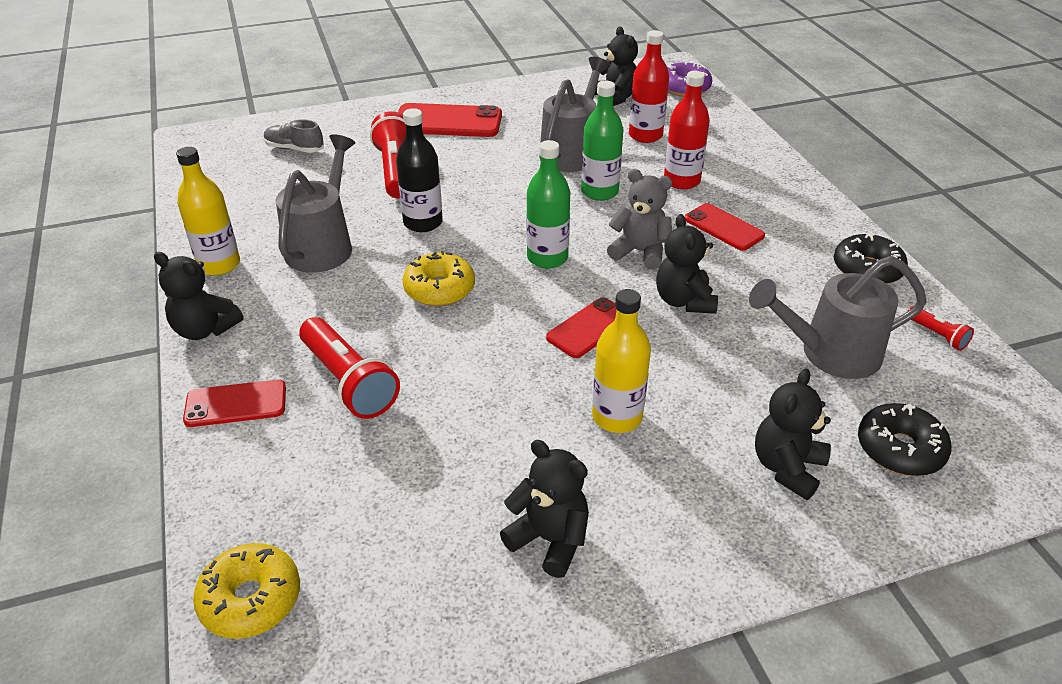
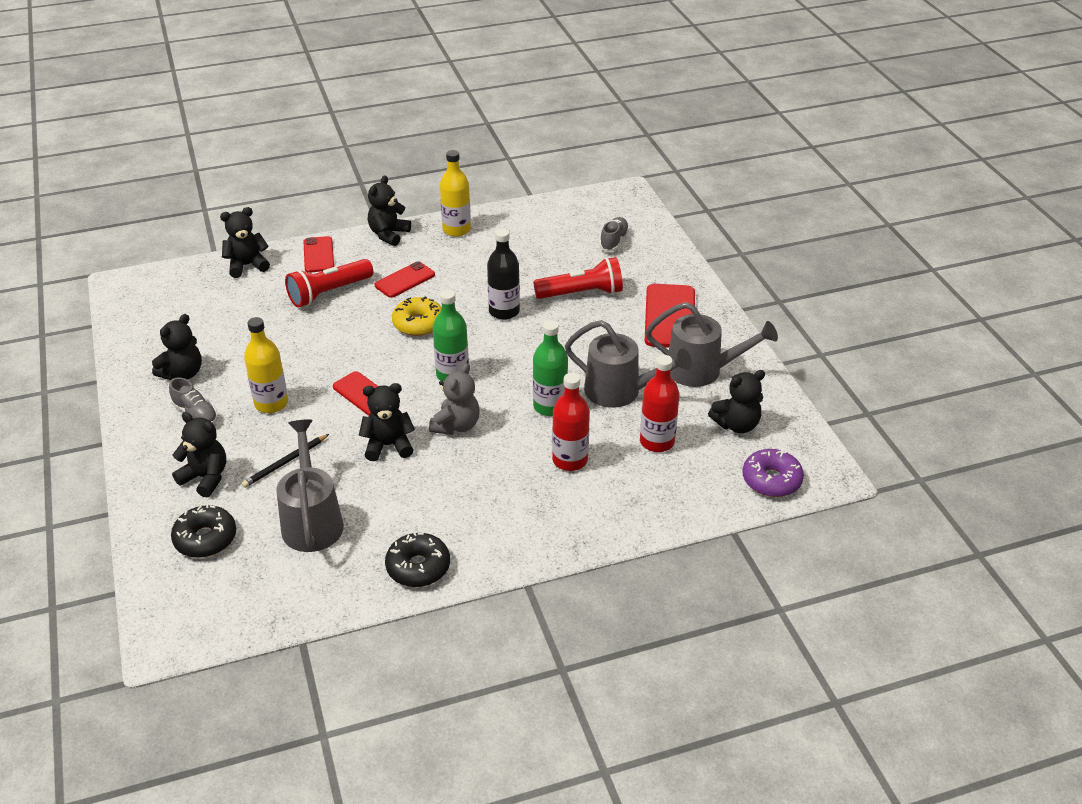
camera: 90 degrees right, 0 degrees up
yellow donut [193,543,300,639] -> none
grey watering can [276,134,355,273] -> grey watering can moved to [645,302,778,387]
red phone [685,203,765,251] -> red phone moved to [375,261,435,298]
red flashlight [908,306,974,351] -> none
none -> grey shoe [169,377,218,424]
none -> black teddy bear [220,207,270,278]
none -> black pencil [242,434,329,488]

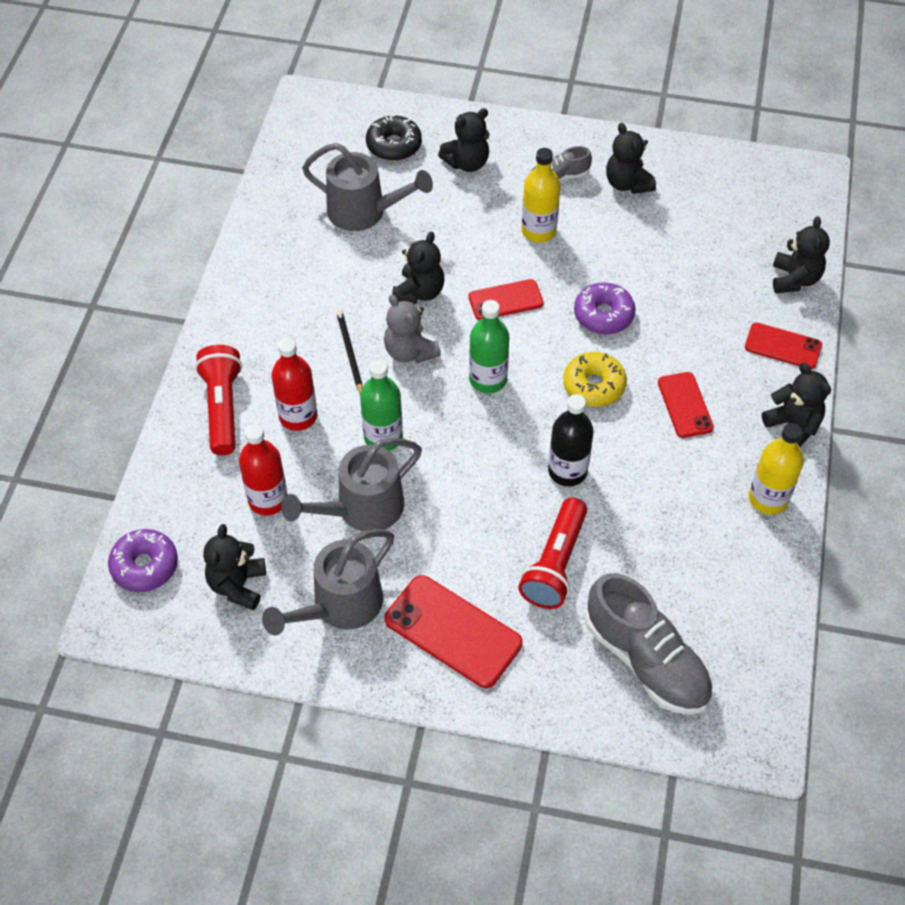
camera: 120 degrees right, 15 degrees up
black pencil [242,434,329,488] -> black pencil moved to [336,310,363,394]
red flashlight [285,259,373,307] -> red flashlight moved to [195,345,242,455]
black donut [385,532,450,587] -> none
grey shoe [599,217,629,252] -> grey shoe [585,573,713,715], size x1.97
none -> purple donut [574,282,636,334]

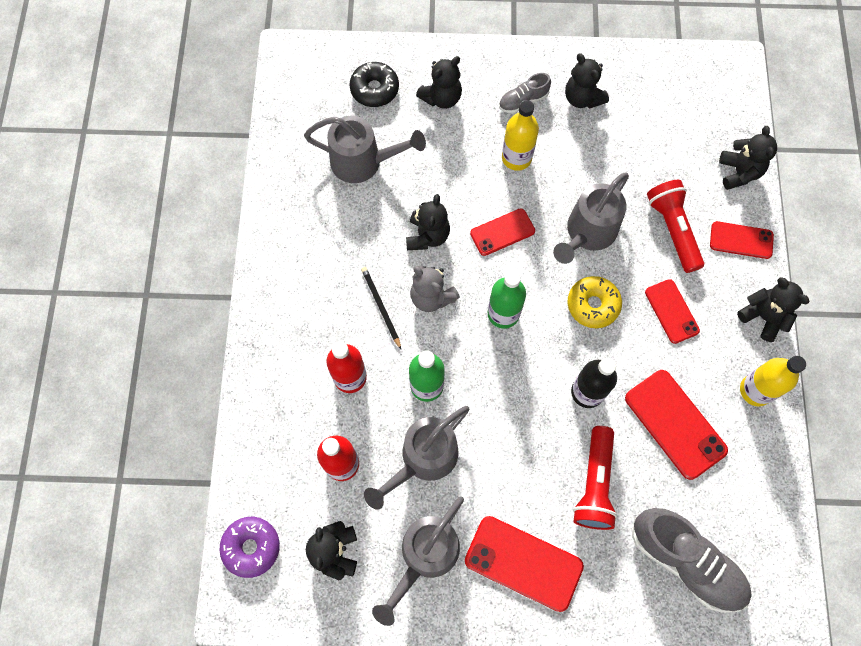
camera: 10 degrees left, 15 degrees up
red flashlight [195,345,242,455] -> red flashlight moved to [647,180,704,273]
purple donut [574,282,636,334] -> grey watering can [553,172,629,264]
none -> red phone [625,370,728,480]

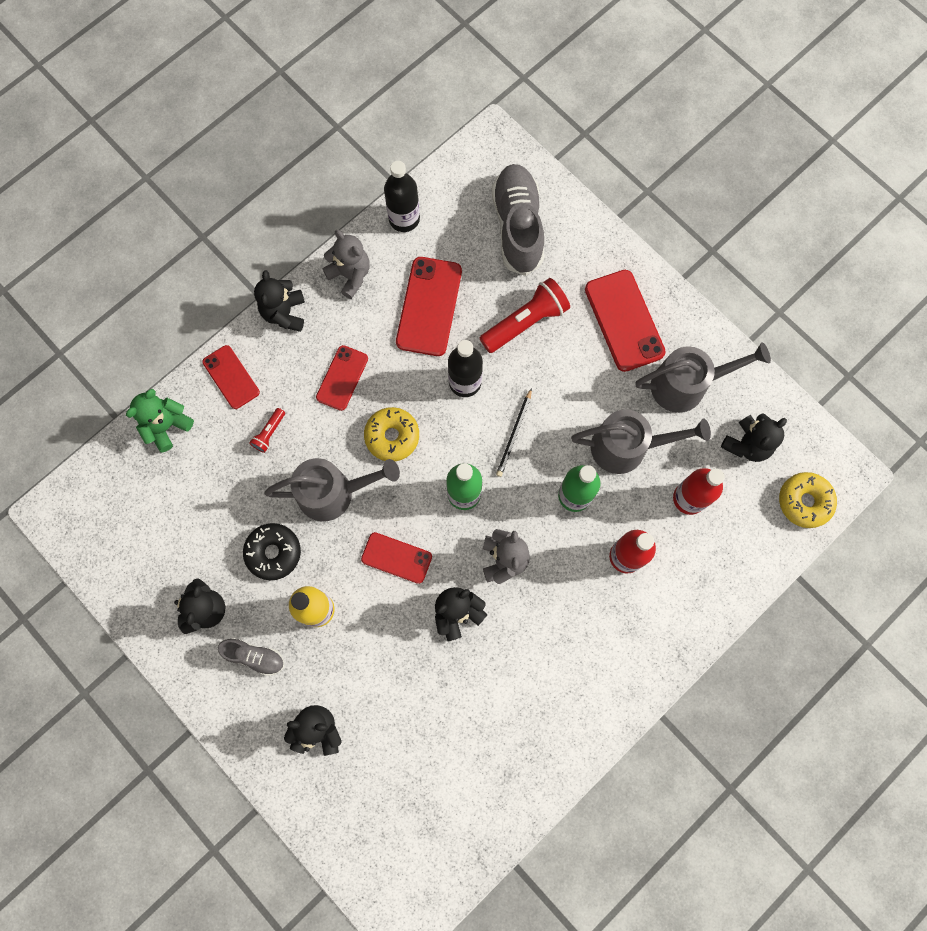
camera: 135 degrees left, 5 degrees up
purple donut [219,517,280,578] -> yellow donut [779,472,837,528]
grey watering can [304,116,426,183] -> none
black donut [349,62,399,107] -> black donut moved to [243,523,301,580]
black pencil [361,267,401,349] -> black pencil moved to [496,388,532,477]
red flashlight [647,180,704,273] -> red flashlight [249,408,285,453], size x0.48
black teddy bear [719,126,777,190] -> green teddy bear [126,389,194,453]
yellow bottle [740,356,806,406] -> grey teddy bear [322,230,370,299]
none -> black bottle [384,161,420,232]

